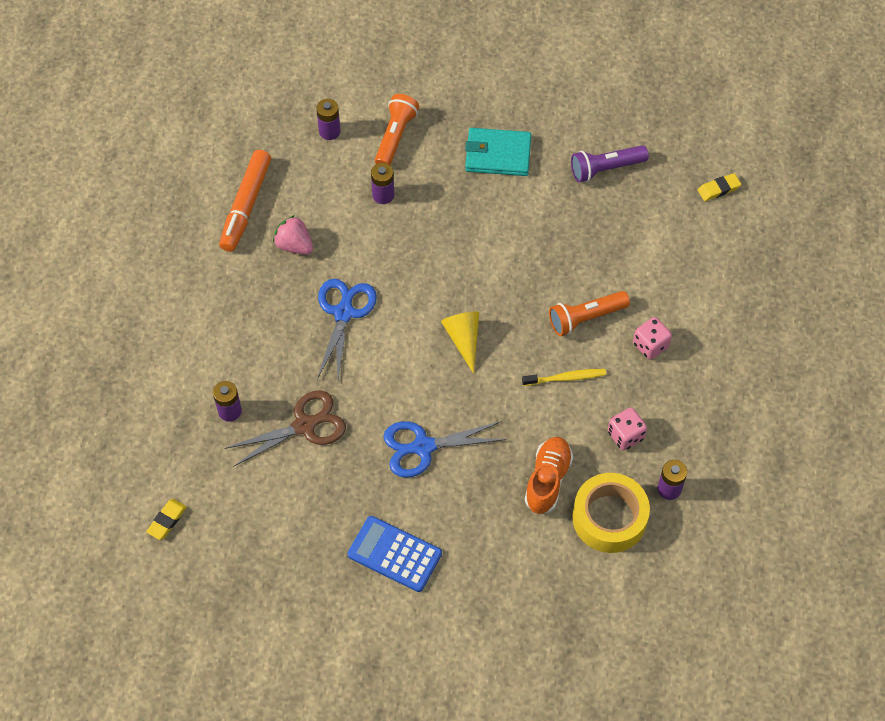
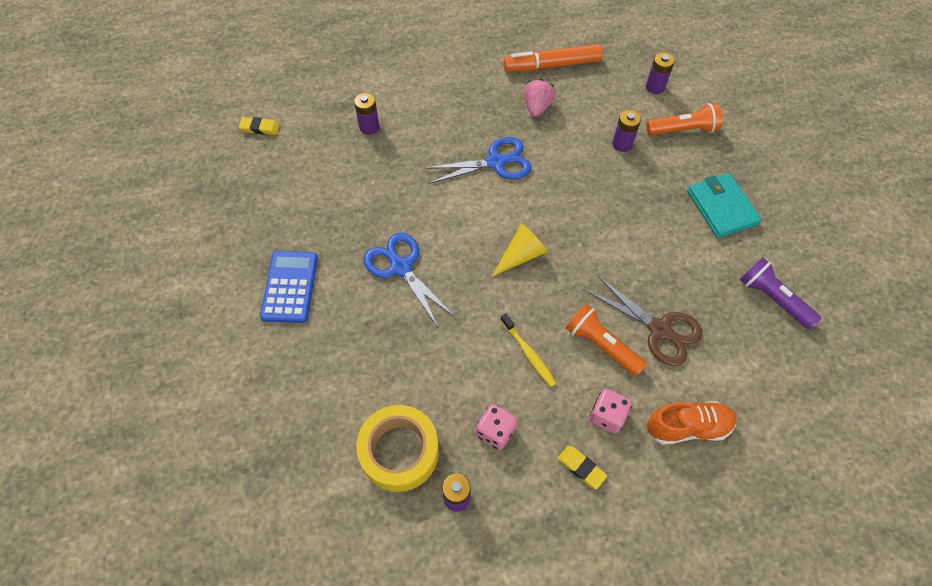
camera: 65 degrees right, 0 degrees up
brown scissors [224,390,346,467] -> brown scissors moved to [586,276,703,366]
orange shoe [524,437,573,514] -> orange shoe moved to [647,401,737,445]
yellow eraser [698,173,741,201] -> yellow eraser moved to [557,445,607,489]

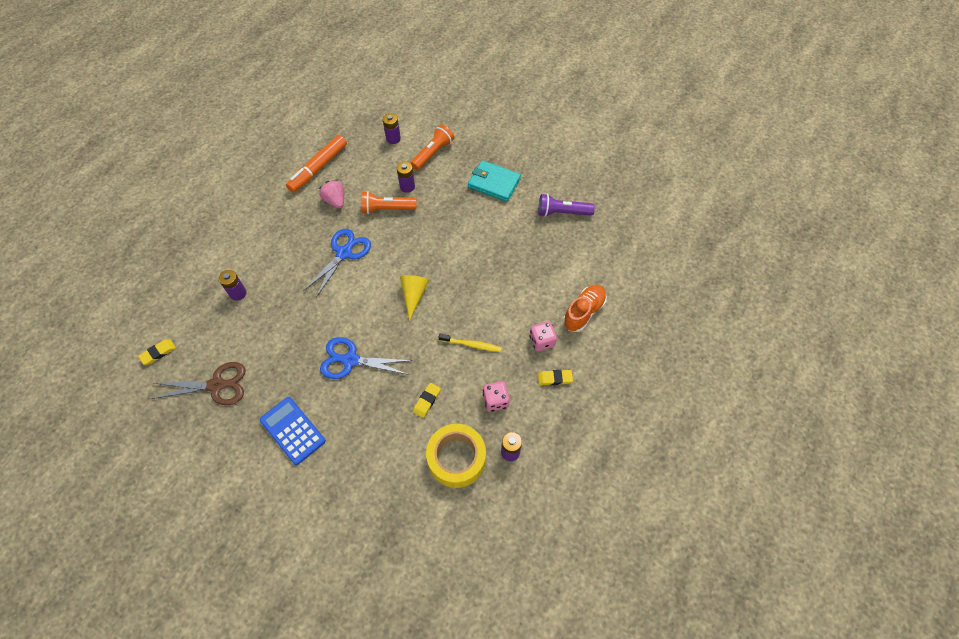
camera: 45 degrees left, 0 degrees up
orange flashlight [566,304,647,376] -> orange flashlight moved to [361,191,416,214]
brown scissors [586,276,703,366] -> brown scissors moved to [151,362,246,405]
none -> yellow eraser [413,383,441,418]

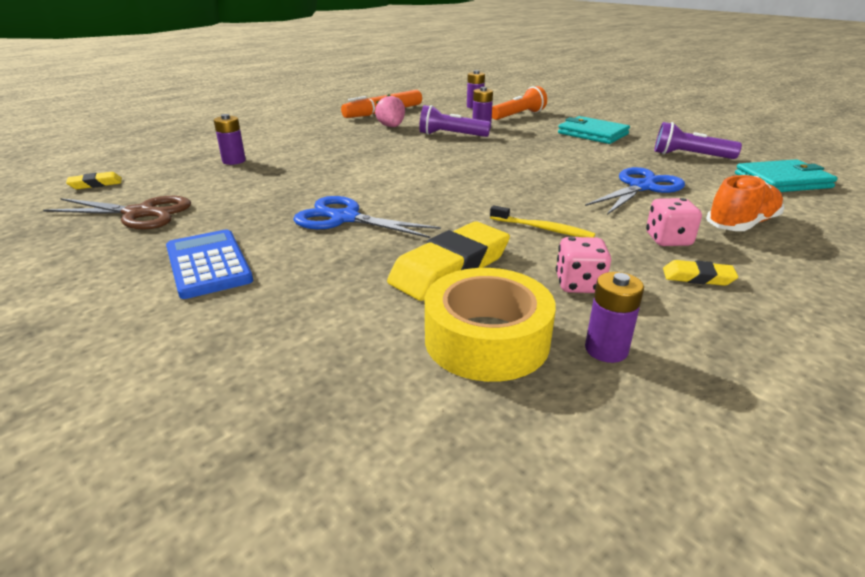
camera: 15 degrees right, 30 degrees down
blue scissors [303,229,371,297] -> blue scissors moved to [585,167,685,215]
orange flashlight [361,191,416,214] -> purple flashlight [419,105,491,137]
yellow cone [400,275,429,321] -> none
yellow eraser [413,383,441,418] -> yellow eraser [387,221,510,301], size x2.07
none -> turquoise wallet [735,159,838,192]

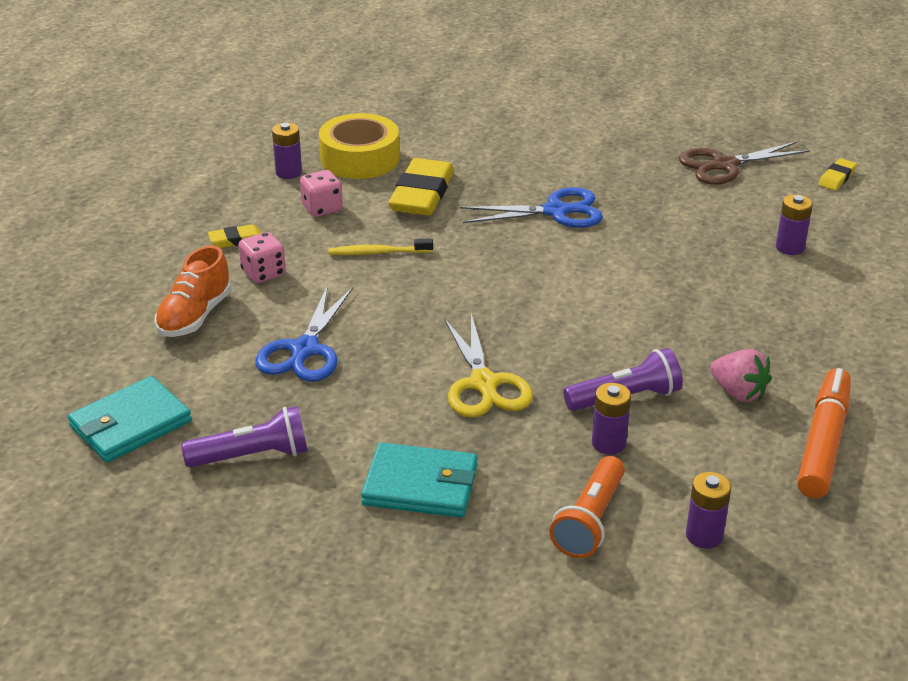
camera: 150 degrees right, 5 degrees up
blue calculator [166,229,253,299] -> none
none -> yellow scissors [444,314,533,417]

